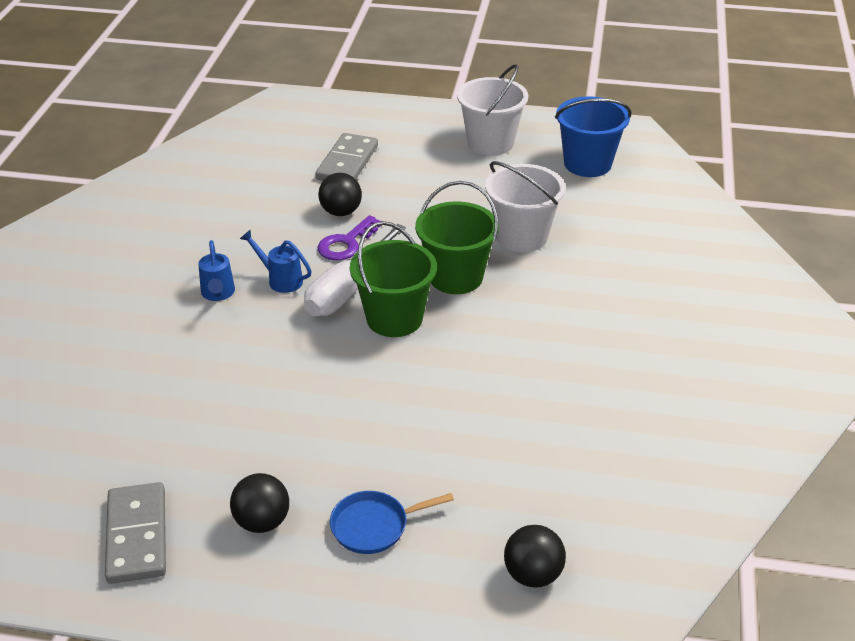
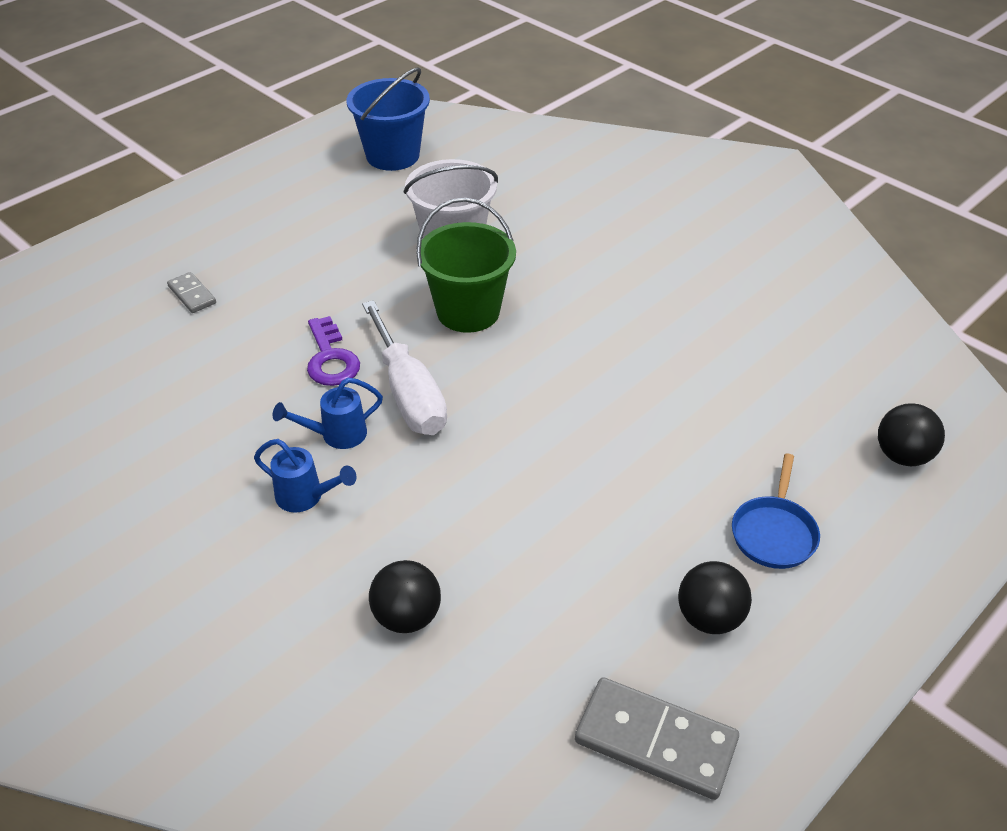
camera: 55 degrees left, 5 degrees up
grey domino [315,133,378,181] -> grey domino [167,272,216,313], size x0.54
black ball [318,173,362,216] -> black ball moved to [369,560,441,633]
green bucket [350,221,437,337] -> none
white bucket [457,64,528,156] -> none

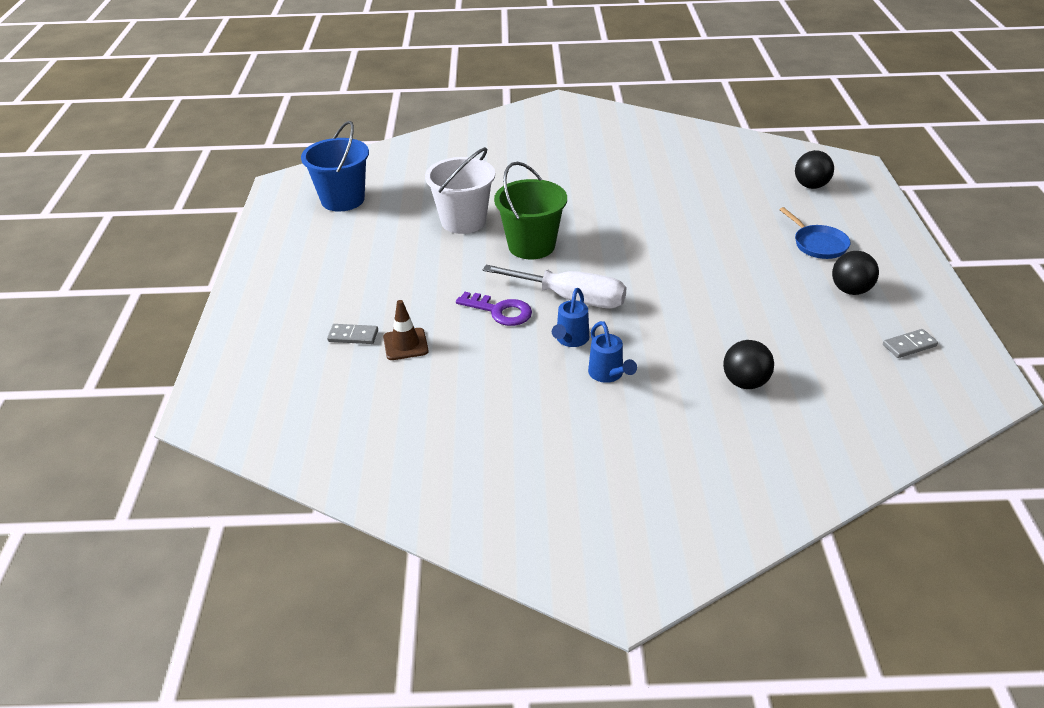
camera: 45 degrees left, 5 degrees down
blue watering can [254,439,356,512] -> blue watering can turned 90 degrees clockwise [588,321,637,383]
grey domino [575,677,739,800] -> grey domino [883,329,938,358], size x0.54
none -> brown traffic cone [383,300,429,360]

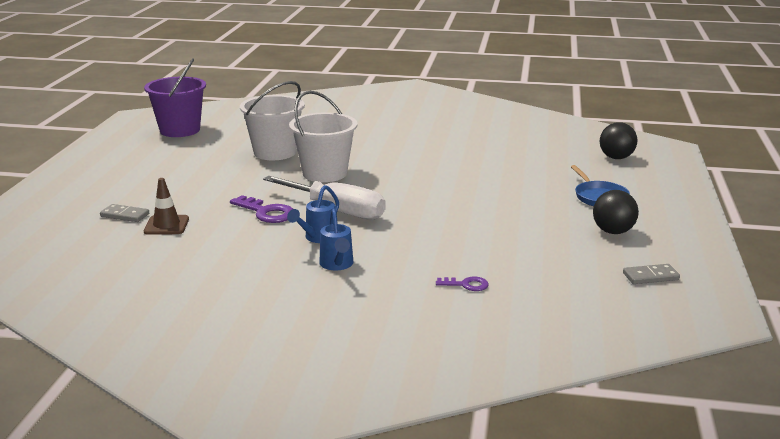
camera: 10 degrees right, 15 degrees down
blue bucket [301,121,369,211] -> purple bucket [144,58,206,137]
green bucket [494,162,567,259] -> white bucket [289,91,358,182]
black ball [723,340,774,389] -> purple key [436,277,489,291]

